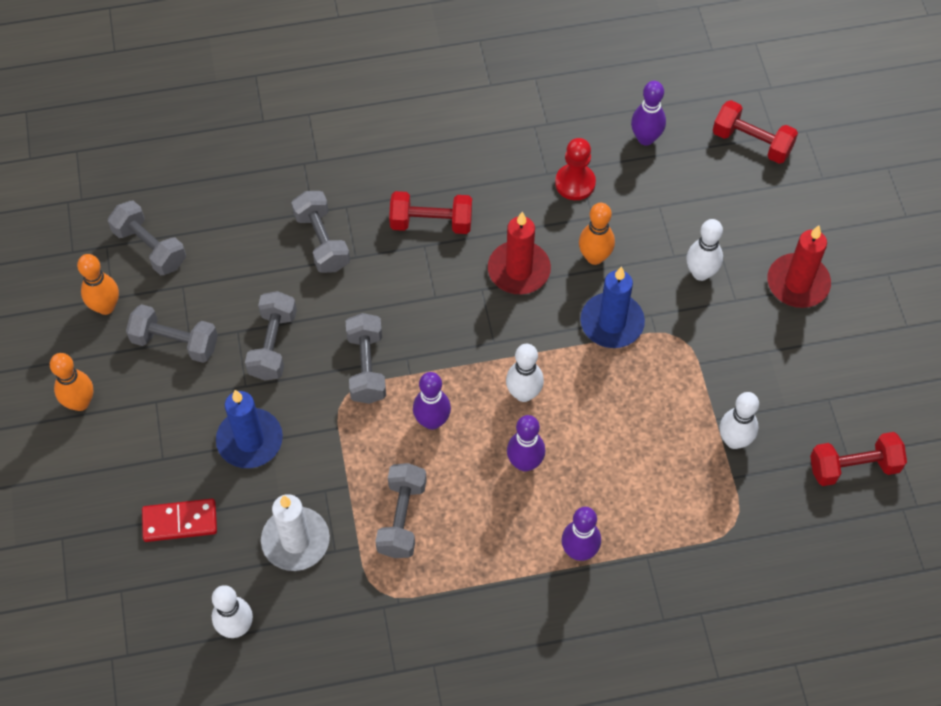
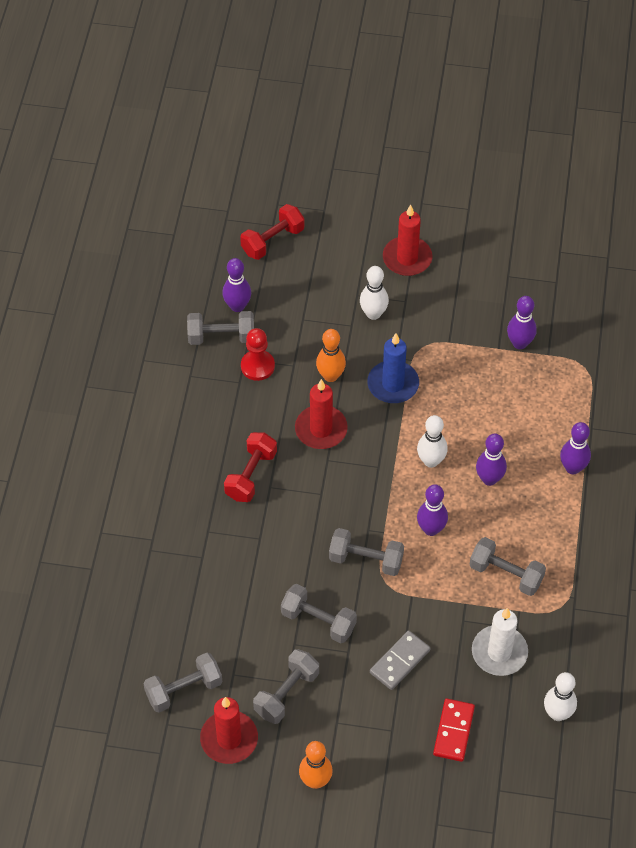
camera: 70 degrees left, 5 degrees down
orange bowling pin [77,254,119,315] -> red candle [200,697,258,764]
blue candle [216,390,283,468] -> grey domino [370,630,430,690]
grey dumbbell [292,191,350,273] -> grey dumbbell moved to [187,311,254,345]
white bowling pin [720,392,759,449] -> purple bowling pin [507,296,537,349]
red dumbbell [810,432,907,486] -> none

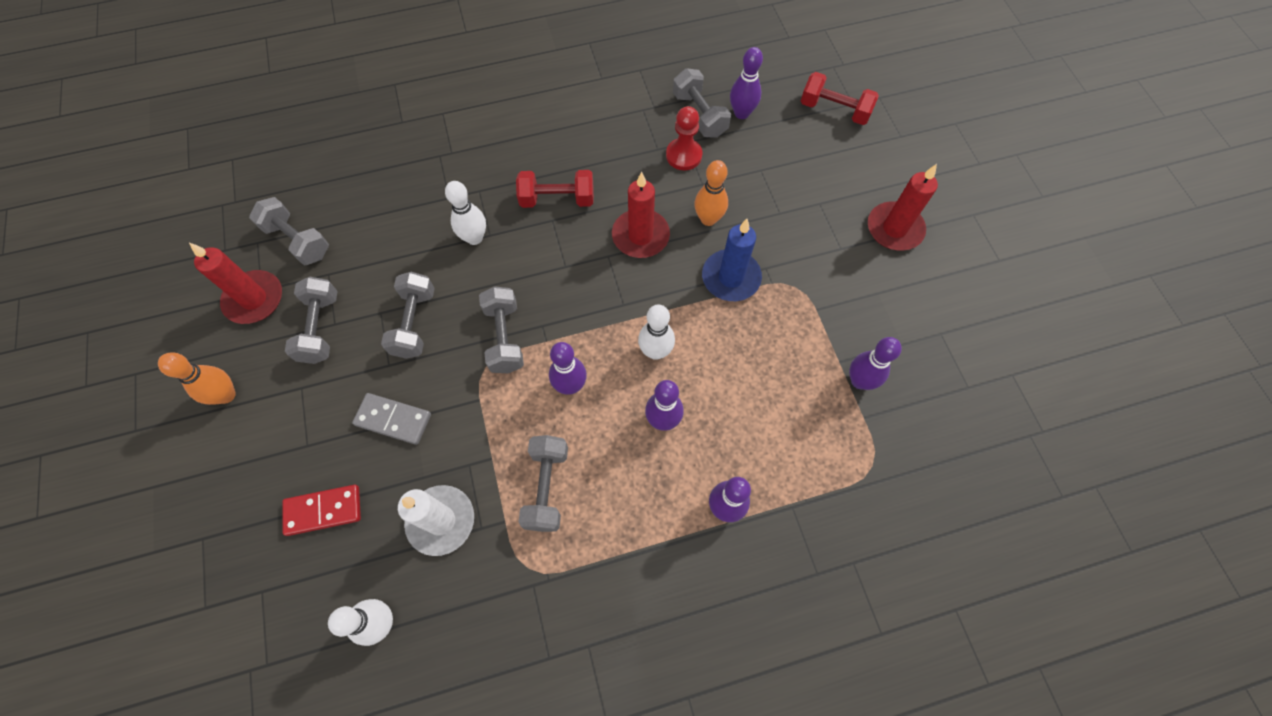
camera: 65 degrees right, 10 degrees up
grey dumbbell [253,649,319,724] -> grey dumbbell turned 75 degrees clockwise [285,277,338,364]
white bowling pin [360,266,389,320] -> white bowling pin moved to [445,181,486,245]

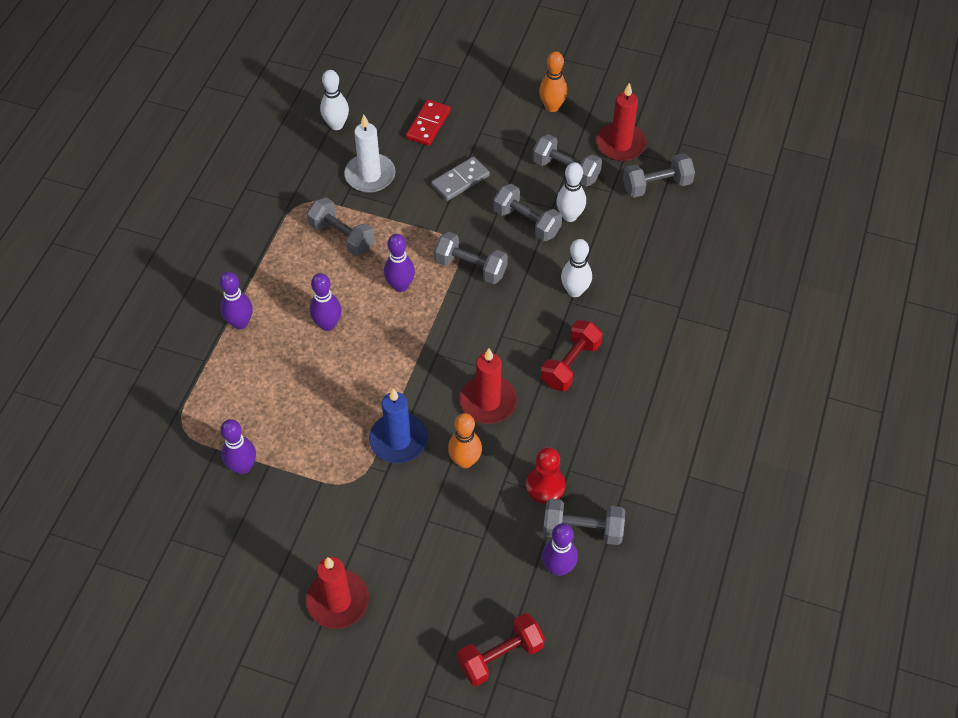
camera: 125 degrees right, 10 degrees down
white bowling pin [638,304,675,360] -> white bowling pin moved to [556,162,586,222]

